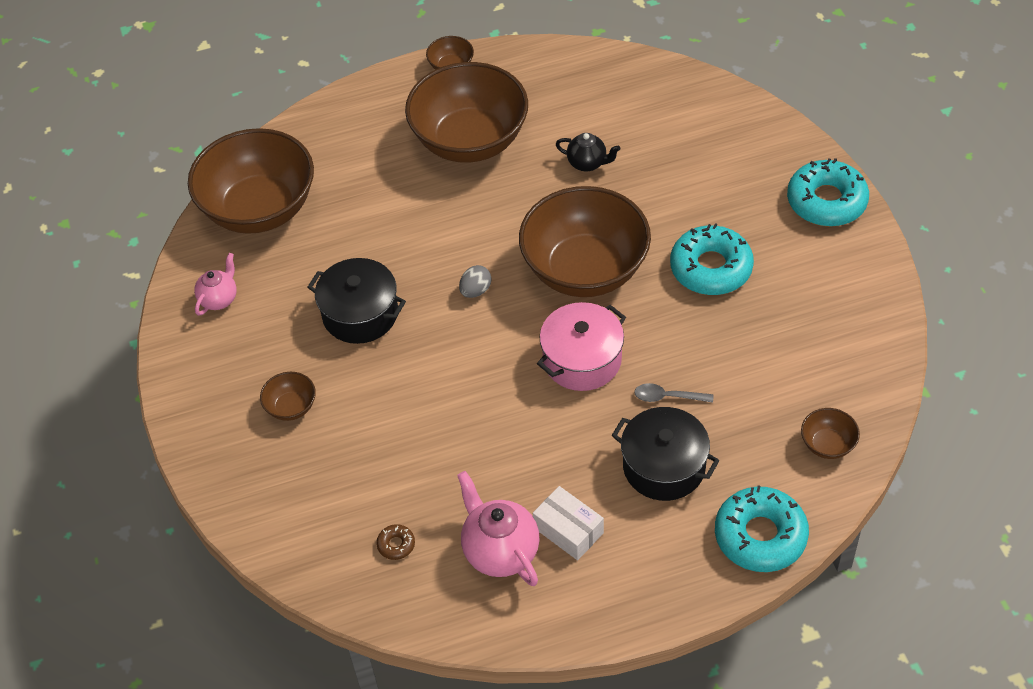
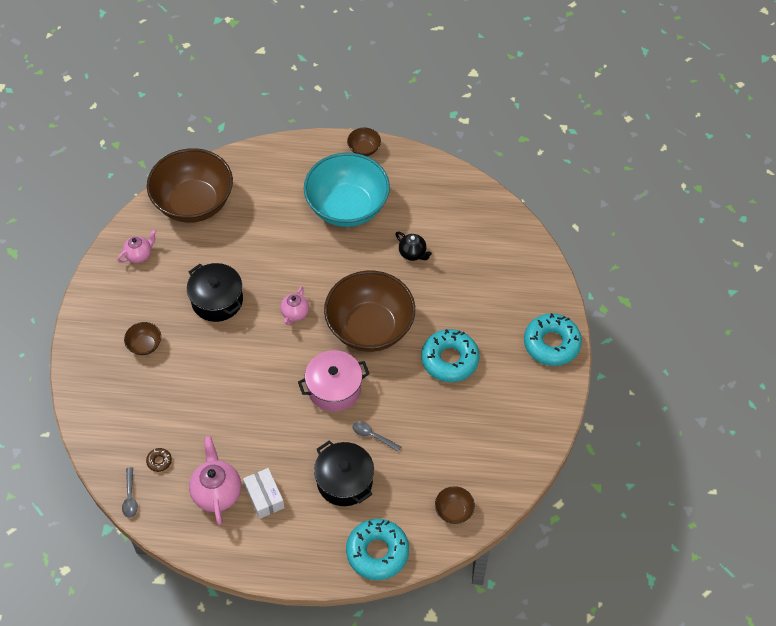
camera: 20 degrees right, 5 degrees up
brown bowl [405,62,528,163] -> turquoise bowl [304,153,390,227]
grey egg [459,265,491,298] -> pink teapot [280,286,309,325]
none -> grey spoon [122,467,138,518]

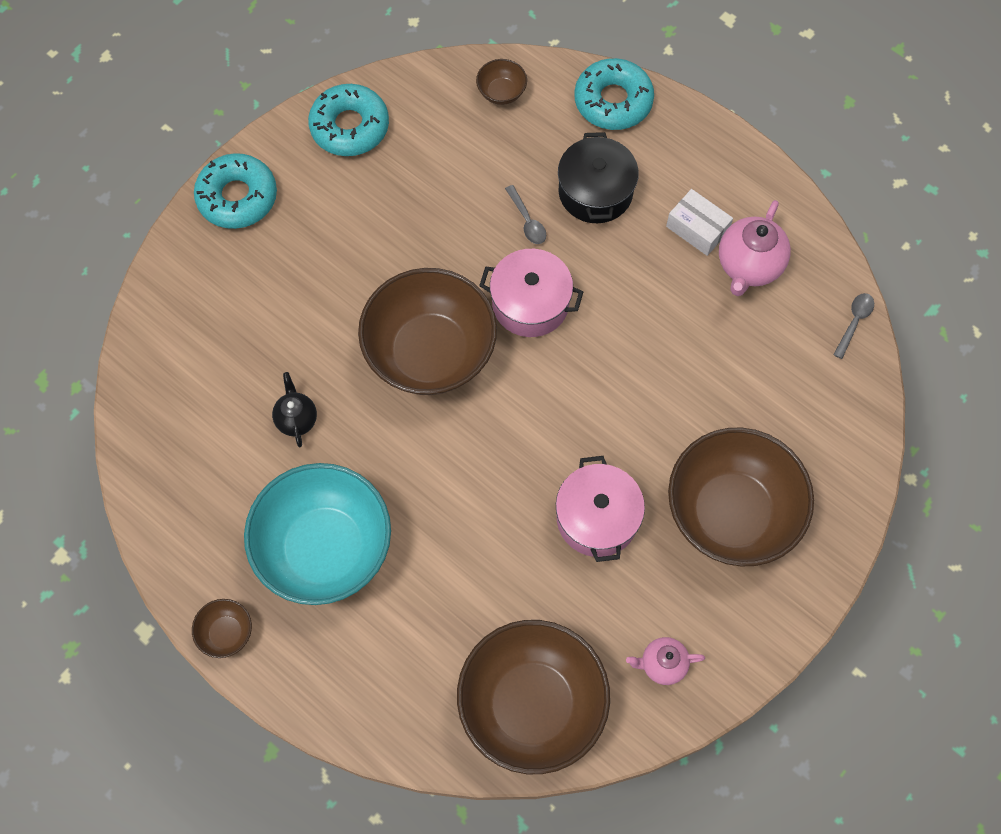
camera: 145 degrees left, 10 degrees up
brown bowl [124,322,161,355] -> brown bowl [668,427,814,566], size x2.45
brown donut [146,448,172,472] -> none
black pot [187,263,243,322] -> pink pot [556,456,645,562]
white box [243,468,285,519] -> white box turned 60 degrees counterclockwise [666,189,733,256]
pink teapot [280,286,309,325] -> none
turquoise donut [421,329,479,382] -> turquoise donut moved to [308,84,389,156]

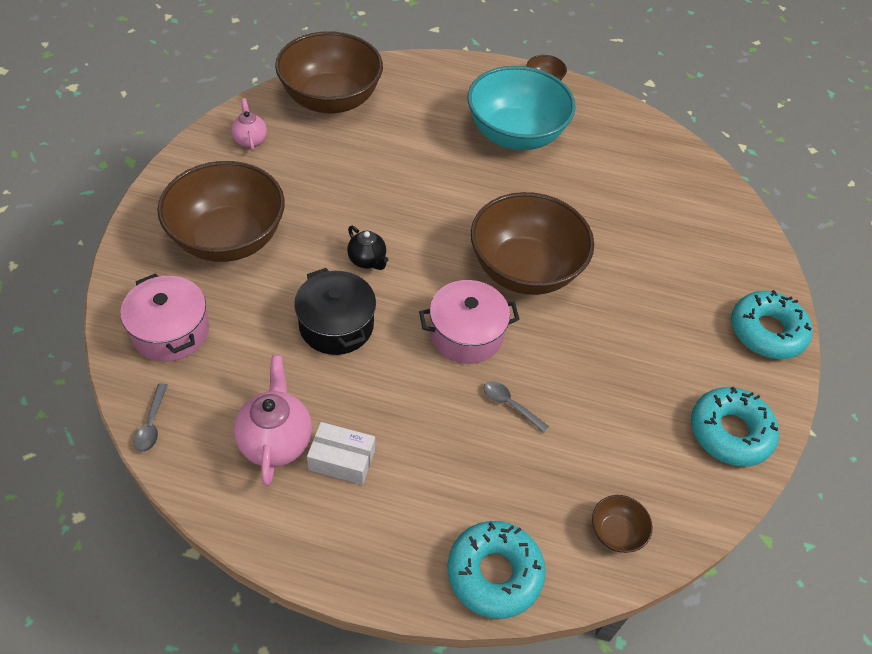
camera: 150 degrees right, 15 degrees down
black teapot [272,372,317,447] -> black teapot moved to [347,226,388,270]
pink pot [556,456,645,562] -> pink pot moved to [120,273,209,362]
black pot [558,132,639,223] -> black pot moved to [294,268,376,355]
pink teapot [626,637,705,685] -> pink teapot turned 75 degrees counterclockwise [231,98,267,151]

